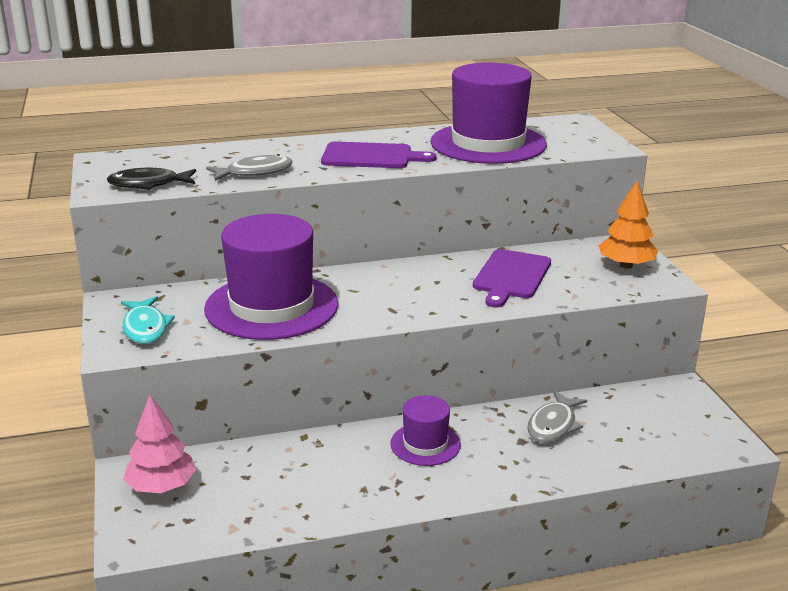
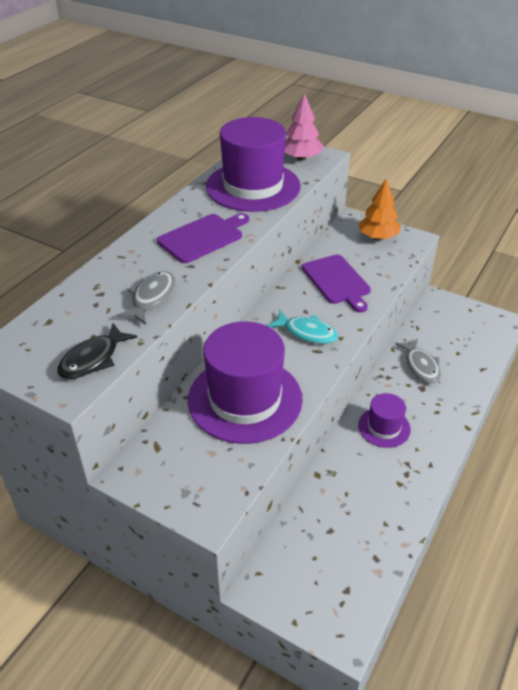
camera: 45 degrees left, 15 degrees up
turquoise fish [121,296,175,344] -> turquoise fish moved to [268,310,338,344]
pink tree [123,395,196,493] -> pink tree moved to [285,93,323,161]

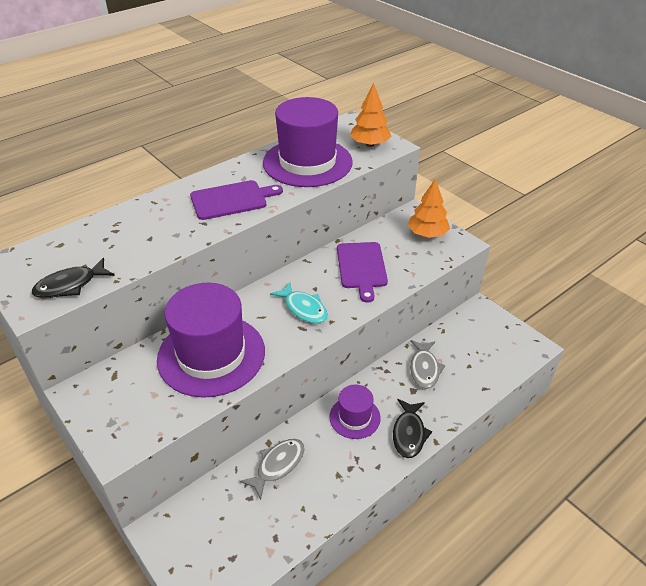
camera: 20 degrees right, 0 degrees up
grey fish [117,271,176,325] -> grey fish moved to [239,439,305,500]
pink tree [285,93,323,161] -> orange tree [350,83,391,147]
none -> black fish [393,399,432,458]

